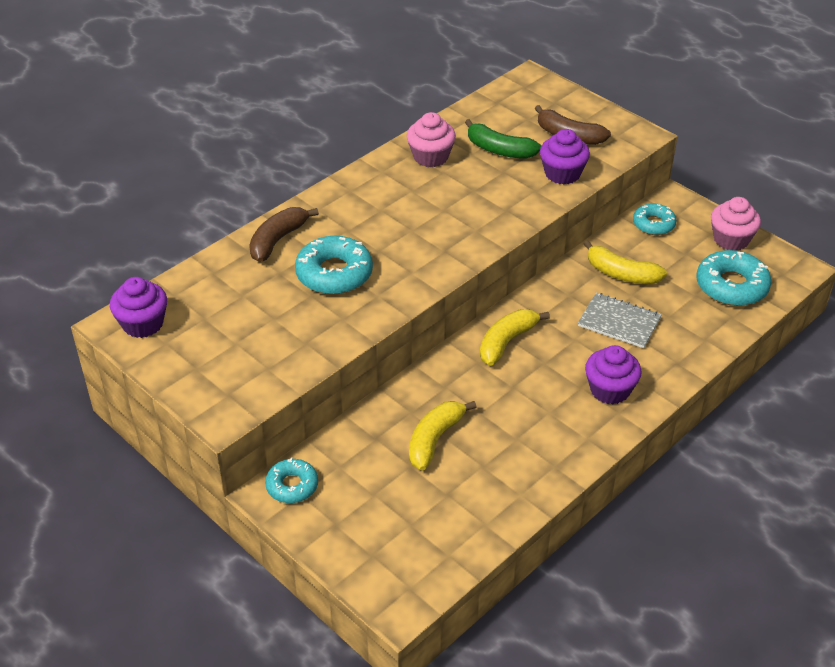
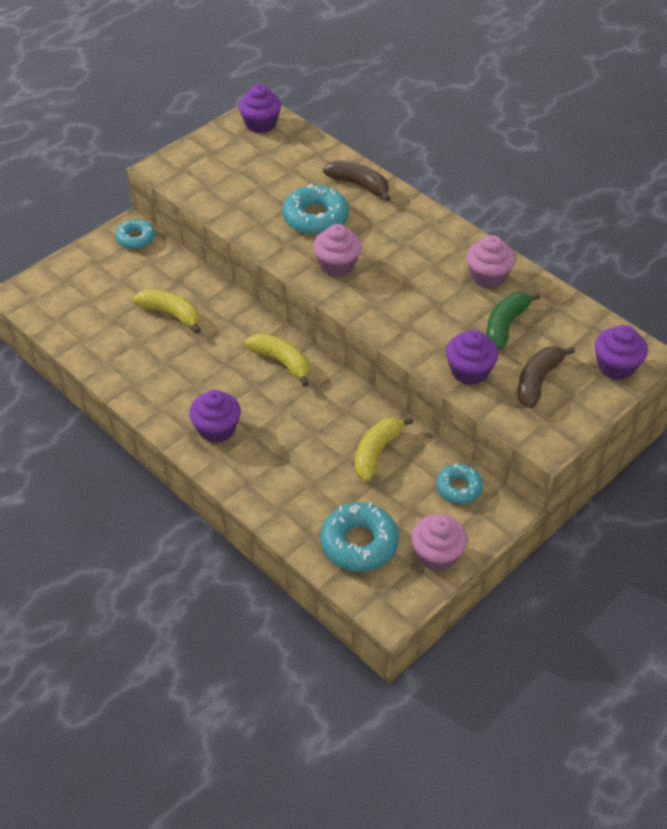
camera: 90 degrees right, 5 degrees up
grey notebook [578,293,662,348] -> none
none -> pink cupcake [313,224,362,277]
none -> purple cupcake [595,325,648,380]

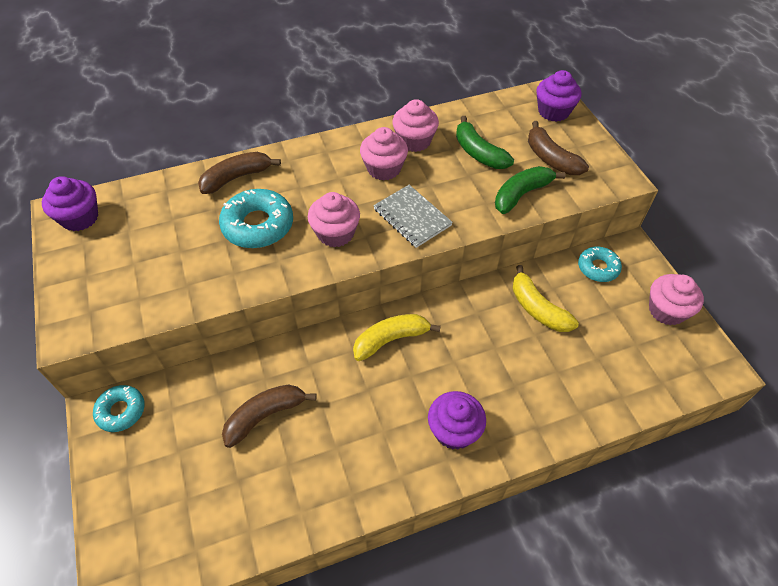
camera: 65 degrees left, 5 degrees up
yellow banana [133,289,201,334] -> brown banana [222,384,317,448]
turquoise donut [320,502,399,572] -> none
purple cupcake [446,330,499,385] -> green banana [495,166,566,214]
none -> pink cupcake [360,127,408,180]
none -> grey notebook [373,185,453,248]

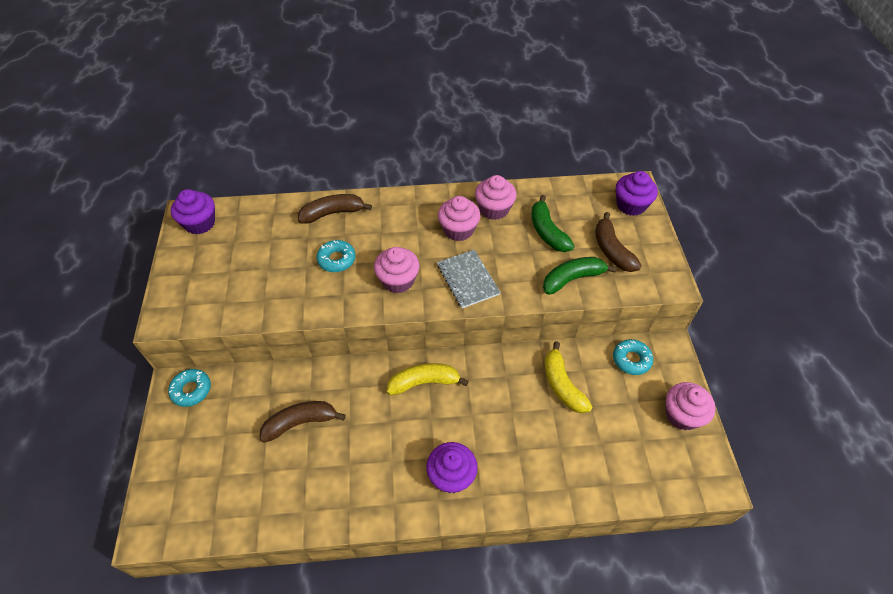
camera: 15 degrees right, 0 degrees up
turquoise donut [219,189,293,248] -> turquoise donut [316,240,355,272], size x0.62

